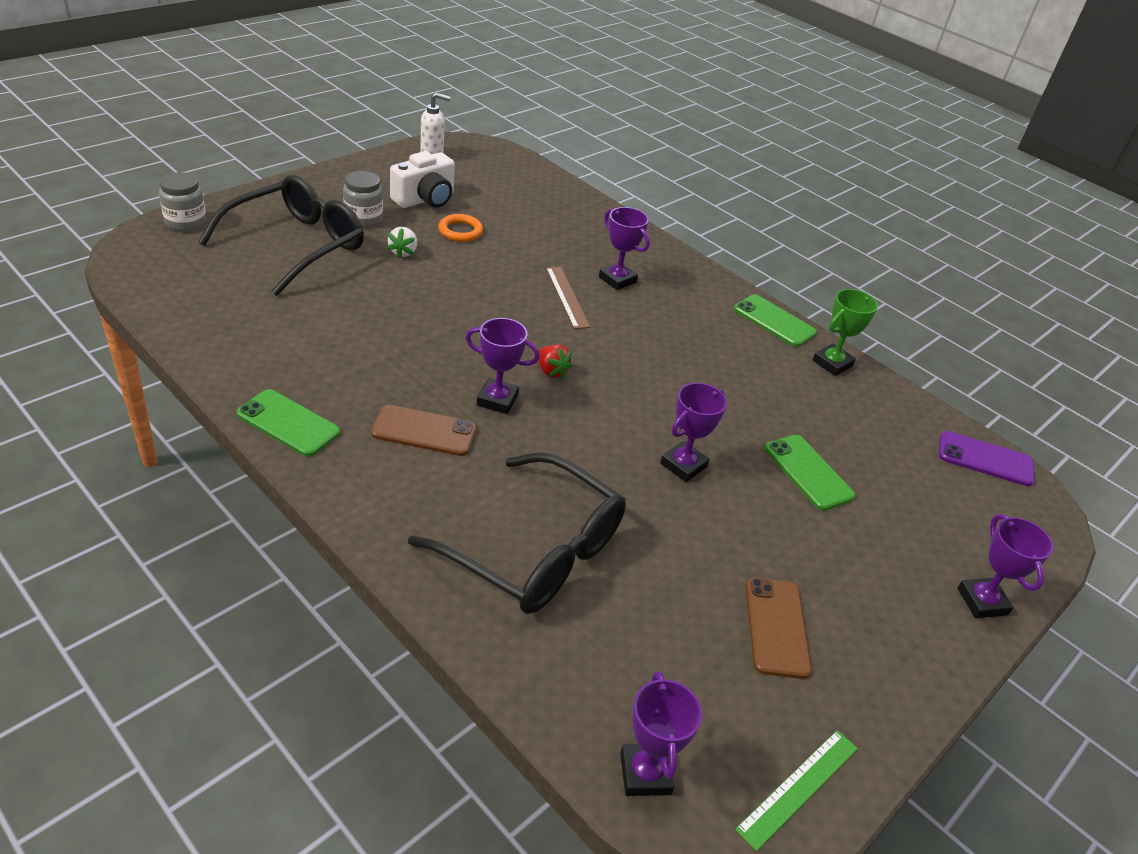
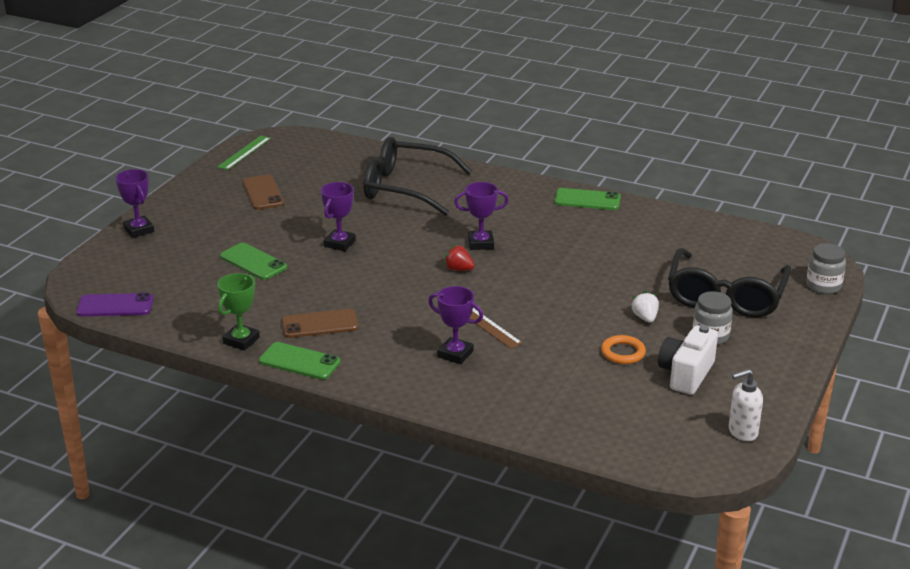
camera: 165 degrees right, 10 degrees down
brown phone [371,405,477,456] -> brown phone moved to [282,309,358,338]
purple trophy [620,671,702,796] -> none

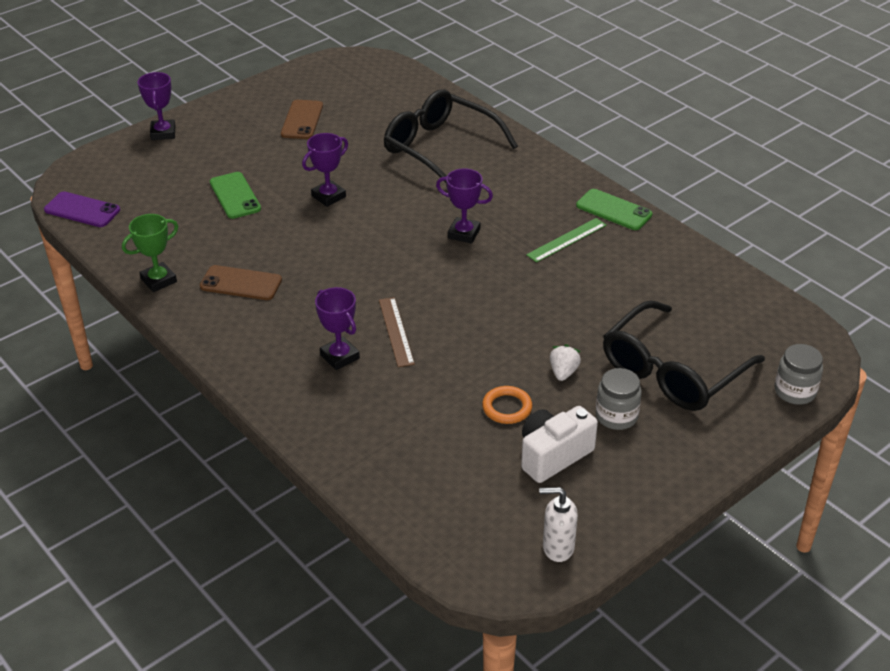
camera: 25 degrees right, 10 degrees up
green ruler [217,136,271,170] -> green ruler moved to [526,218,606,263]
green phone [259,342,340,380] -> none
red strawberry [444,245,475,271] -> none

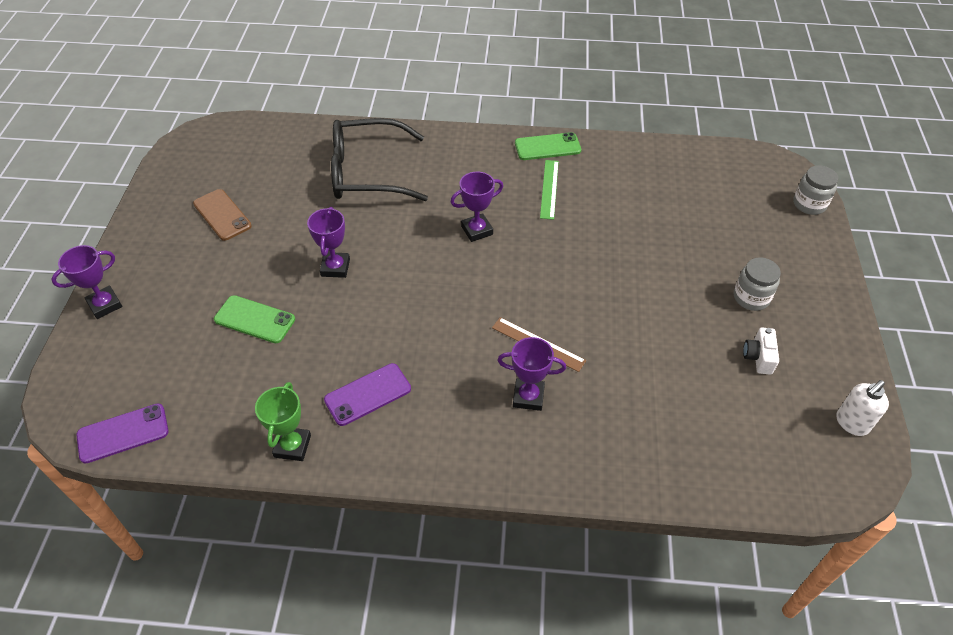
camera: 45 degrees left, 10 degrees up
purple trophy [138,72,175,140] -> purple trophy turned 75 degrees counterclockwise [51,245,122,319]
brown phone [200,265,282,300] -> purple phone [324,363,411,426]
orange ring [482,386,532,424] -> none
white camera [521,406,598,483] -> white camera [743,328,779,375], size x0.60
white strawberry [550,344,581,381] -> none
black glasses [603,301,765,411] -> none

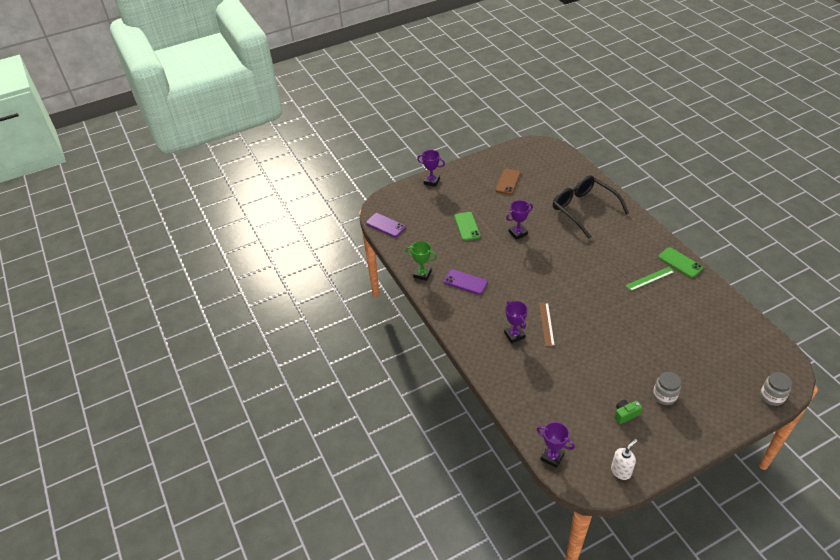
camera: 60 degrees right, 5 degrees down
green trophy [255,382,311,461] -> green trophy turned 45 degrees clockwise [406,241,437,281]
purple trophy [450,171,503,242] -> purple trophy moved to [537,422,575,468]
white camera [743,328,779,375] -> green camera [614,400,642,424]
white soap dispenser [836,380,889,436] -> white soap dispenser turned 120 degrees clockwise [611,439,637,480]

